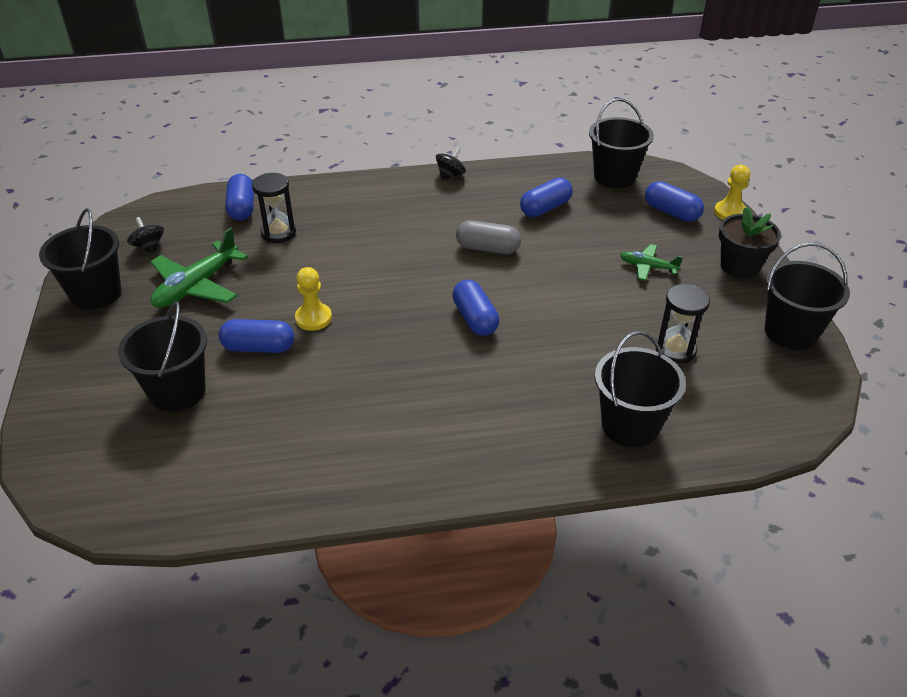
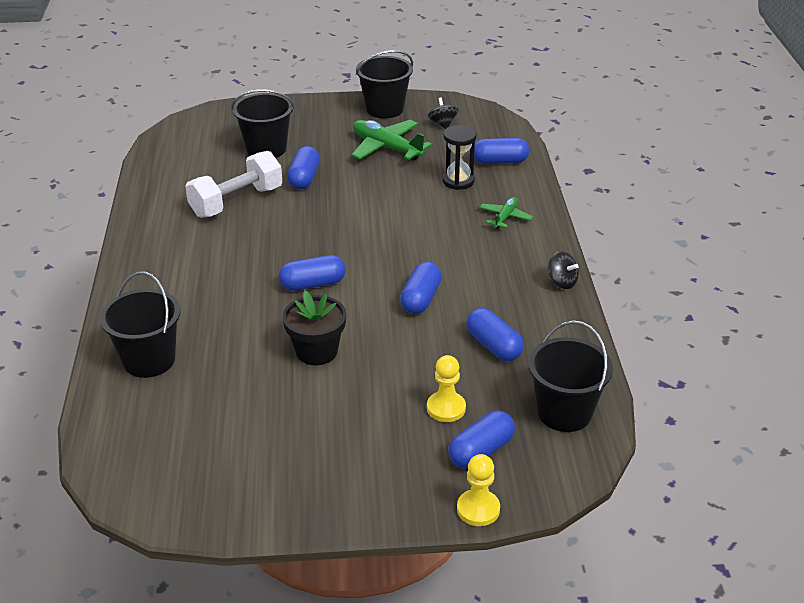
camera: 95 degrees right, 5 degrees down
black spinning top [127,217,164,254] -> black spinning top turned 75 degrees counterclockwise [428,98,459,129]
yellow pawn [295,267,332,331] -> yellow pawn moved to [427,355,466,422]
grey capsule [456,220,521,254] -> blue capsule [400,262,442,314]
green plane [620,244,683,281] -> green plane moved to [479,197,533,229]
black hourglass [655,284,710,364] -> none
black flower pot [719,207,781,278] -> black flower pot moved to [282,291,346,365]
black bucket [765,243,850,350] -> none
none -> white dumbbell [185,151,283,218]

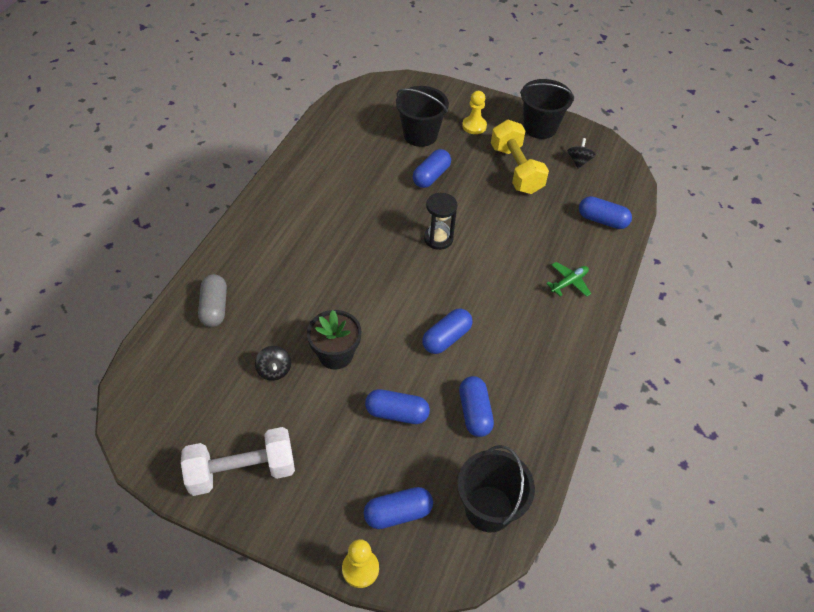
camera: 25 degrees right, 15 degrees up
black bucket [100,272,181,378] -> grey capsule [198,274,227,327]
white dumbbell [185,151,283,218] -> white dumbbell moved to [181,427,295,496]
blue capsule [279,255,346,291] -> blue capsule moved to [365,389,430,424]
green plane [351,120,432,161] -> yellow dumbbell [491,120,549,194]
yellow pawn [427,355,466,422] -> yellow pawn moved to [462,91,487,134]
black hourglass [443,125,477,190] -> black hourglass moved to [424,193,457,250]
black spinning top [548,251,579,289] -> black spinning top moved to [255,346,291,381]

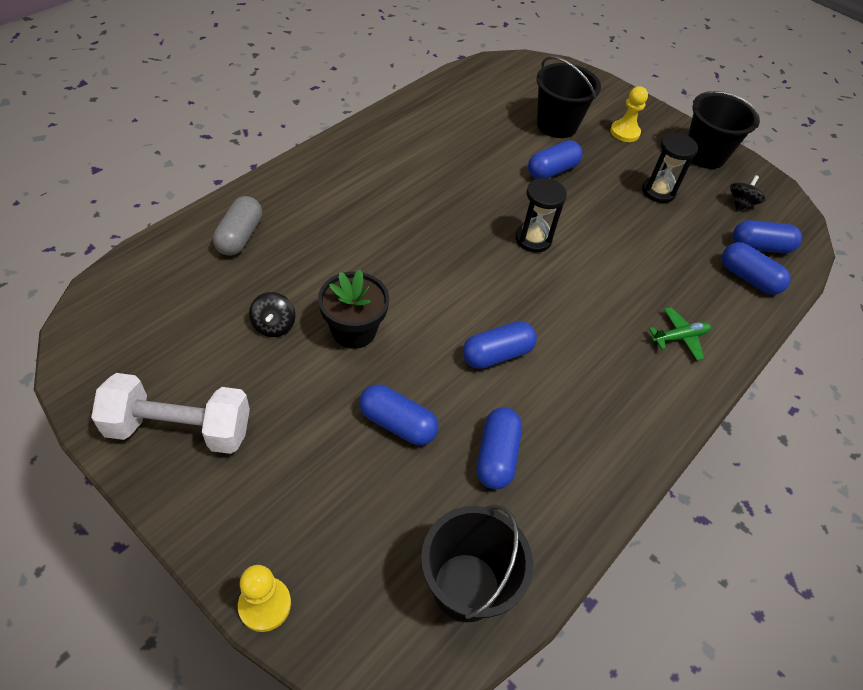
camera: 15 degrees right, 0 degrees up
blue capsule [364,487,433,529] -> blue capsule moved to [733,220,802,253]
yellow dumbbell [491,120,549,194] -> black hourglass [642,133,698,203]

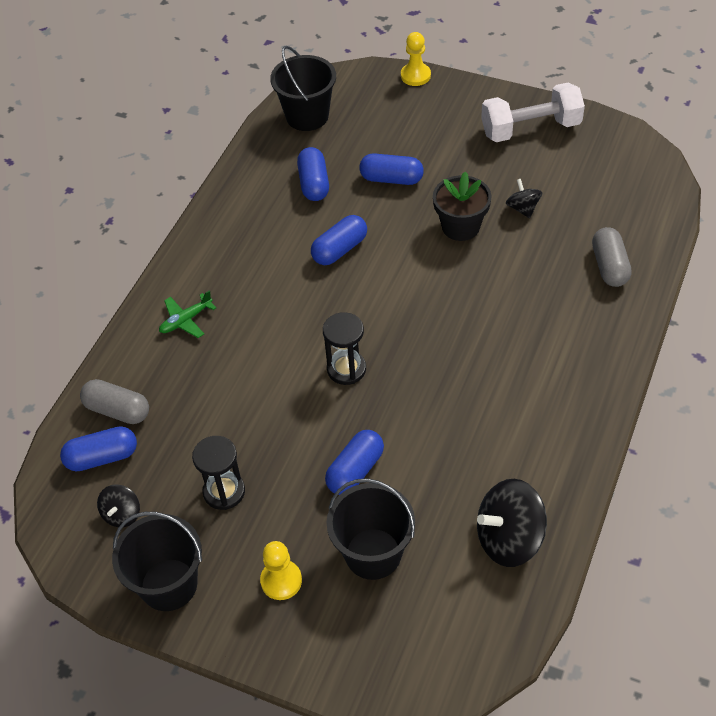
camera: 170 degrees right, 0 degrees up
blue capsule [722,242,791,295] -> grey capsule [80,379,149,424]
none -> black spinning top [477,479,547,567]

